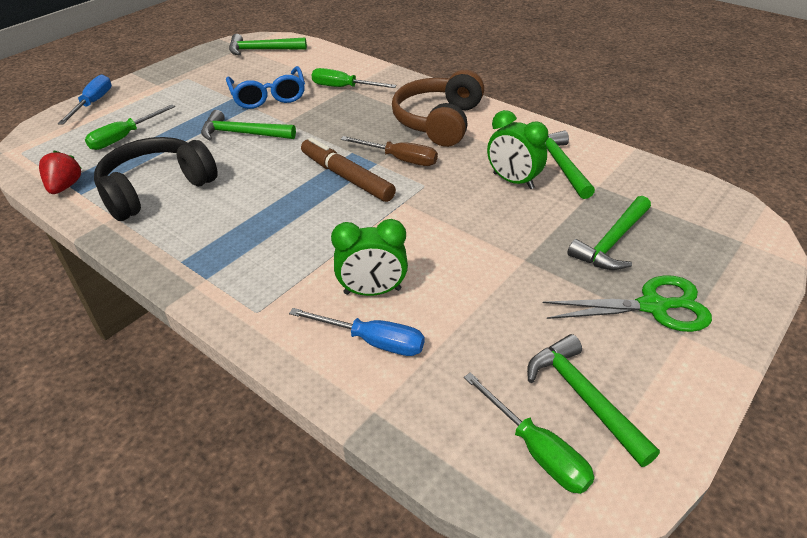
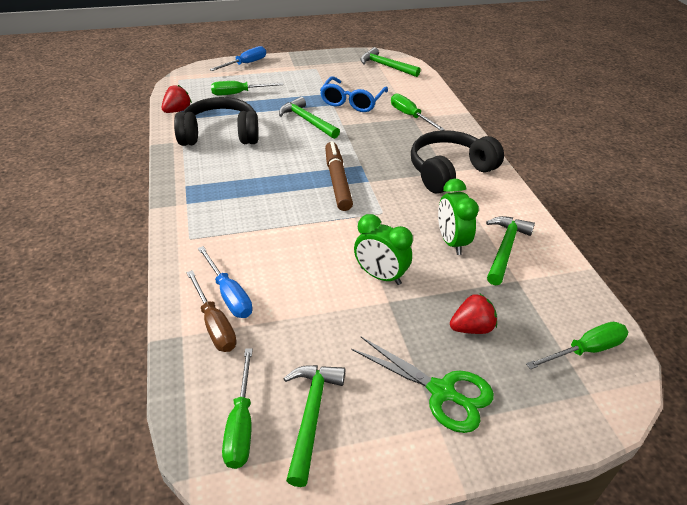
camera: 35 degrees right, 0 degrees up
green clock [331,219,408,296] -> green clock moved to [354,214,413,285]
brown screwdriver [341,136,438,166] -> brown screwdriver moved to [186,270,237,352]
brown headphones [392,70,484,147] -> black headphones [411,130,504,194]
green hammer [567,196,651,270] -> red strawberry [450,293,497,334]
none -> green screwdriver [526,322,628,369]

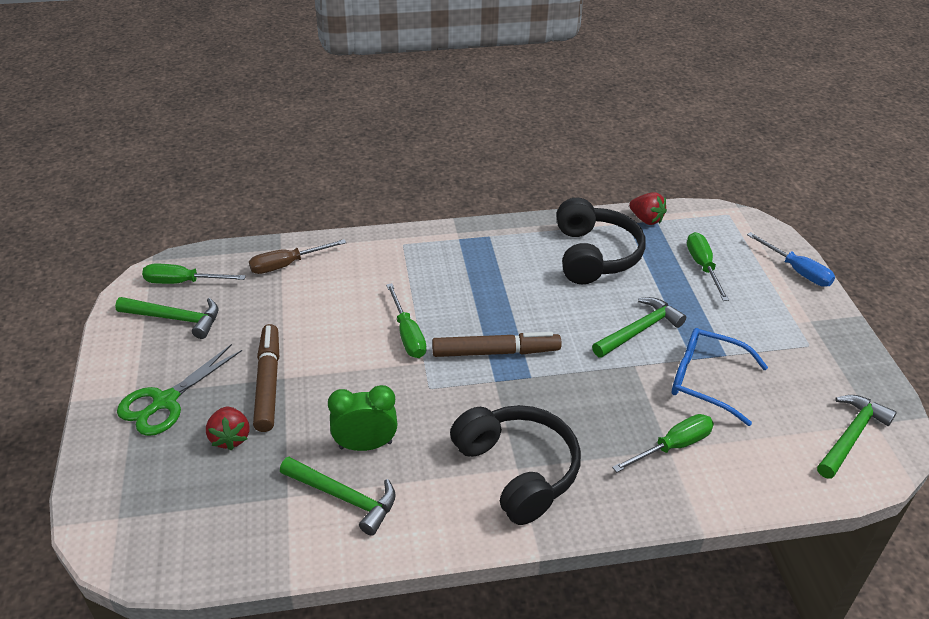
camera: 95 degrees right, 0 degrees up
blue screwdriver [198,246,253,318] -> none
green clock [354,214,413,285] -> none
green screwdriver [526,322,628,369] -> green screwdriver moved to [386,283,427,358]
none -> brown marker [253,324,279,432]

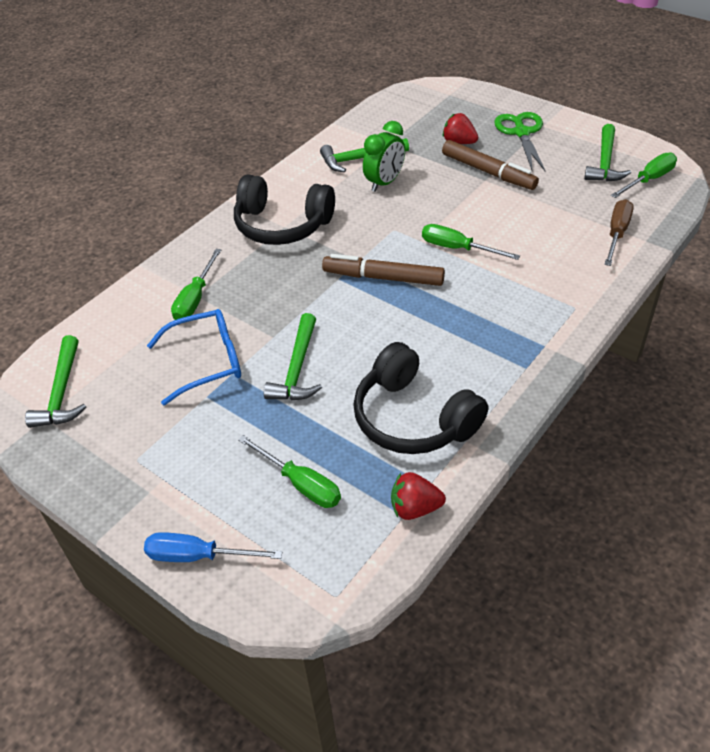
camera: 140 degrees right, 5 degrees up
green hammer [115,297,218,339] -> green hammer turned 45 degrees counterclockwise [584,124,631,182]
brown marker [432,332,562,357] -> brown marker turned 60 degrees clockwise [322,254,445,286]

